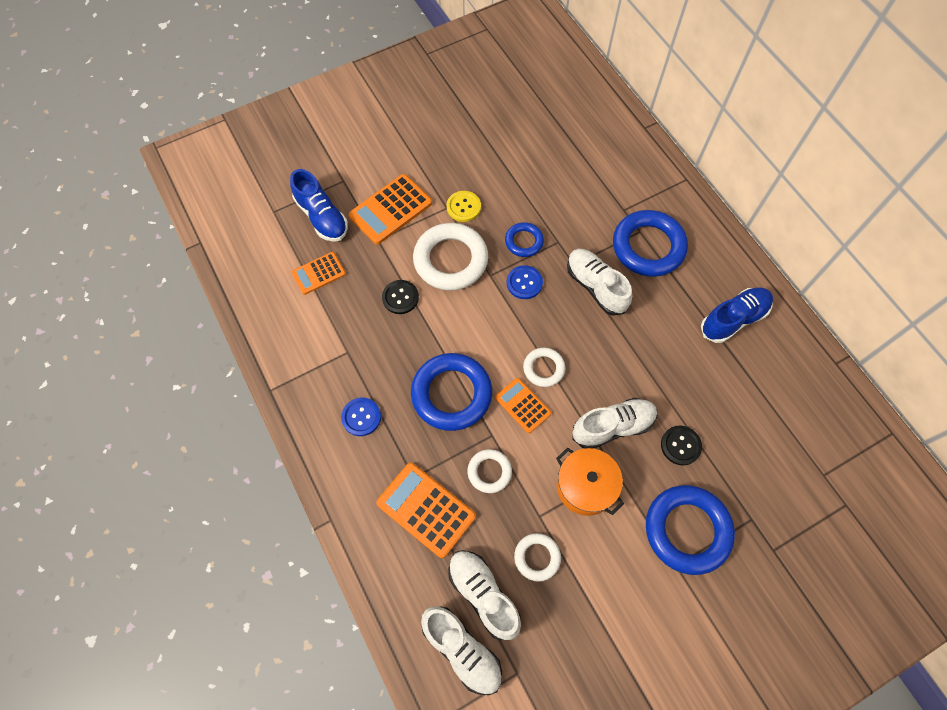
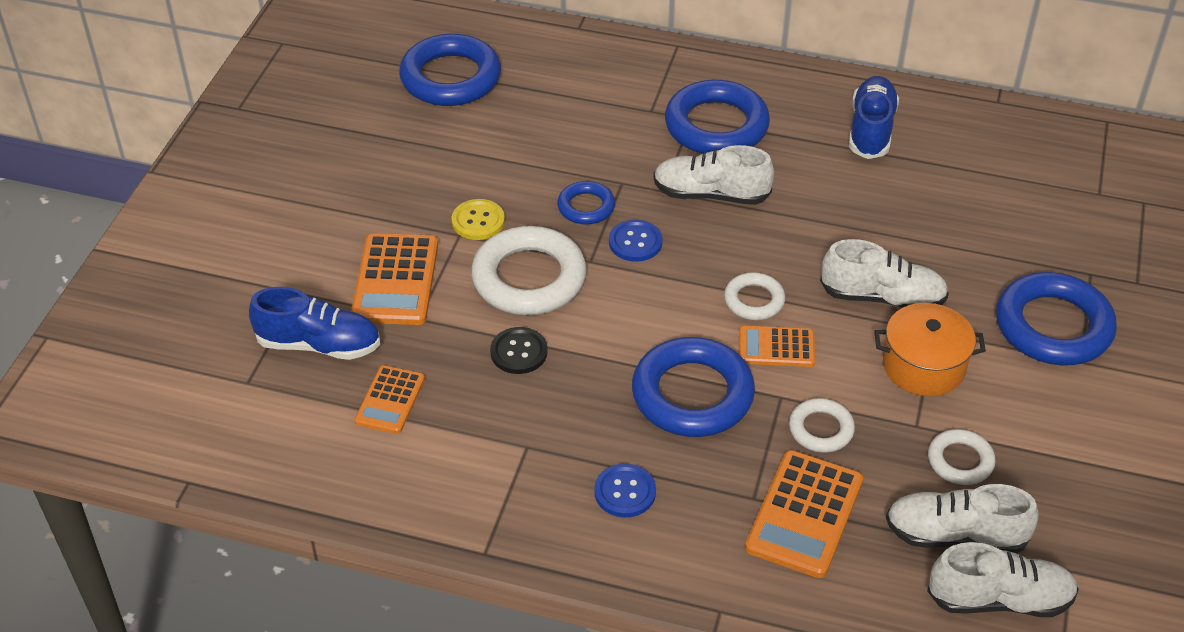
camera: 45 degrees left, 20 degrees down
orange calculator [376,463,476,558] -> orange calculator turned 60 degrees counterclockwise [745,450,863,578]
white shoe [572,398,657,449] -> white shoe turned 75 degrees clockwise [820,239,949,308]
black button [661,426,702,465] -> none
none -> blue ring [399,34,501,106]

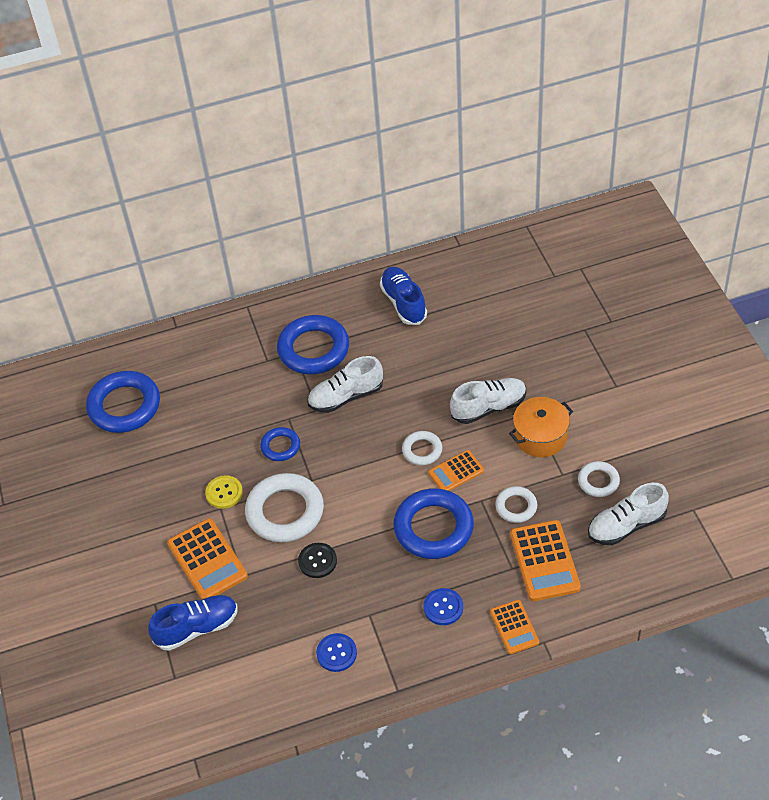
camera: 30 degrees left, 5 degrees up
orange calculator [355,365,425,434] -> orange calculator moved to [490,600,539,654]
blue button [609,219,663,262] -> blue button moved to [316,633,357,672]
white shoe [927,542,1079,617] -> none
blue ring [996,272,1117,365] -> none

